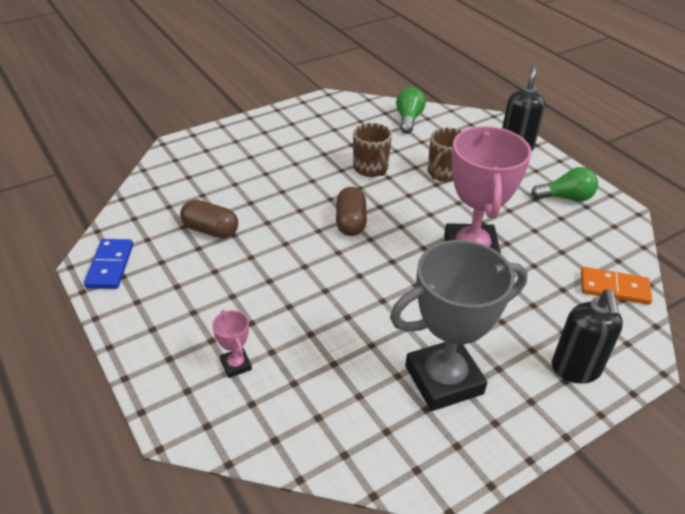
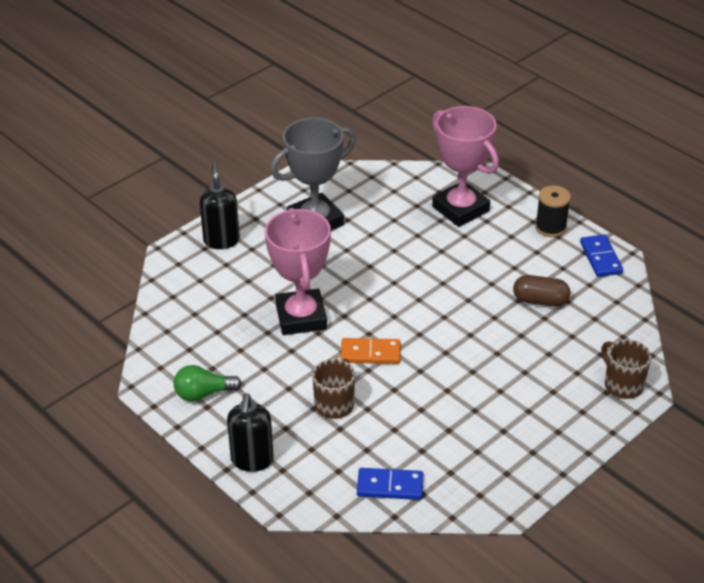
camera: 170 degrees right, 0 degrees up
pink trophy [212,310,252,378] -> pink trophy [432,106,499,227], size x2.38
brown capsule [336,187,367,236] -> none
brown mug [353,123,392,177] -> brown mug moved to [601,340,651,399]
green light bulb [396,87,426,134] -> blue domino [357,468,423,500]
orange domino [581,267,652,305] -> orange domino moved to [341,338,400,364]
none -> black spool [535,186,571,237]

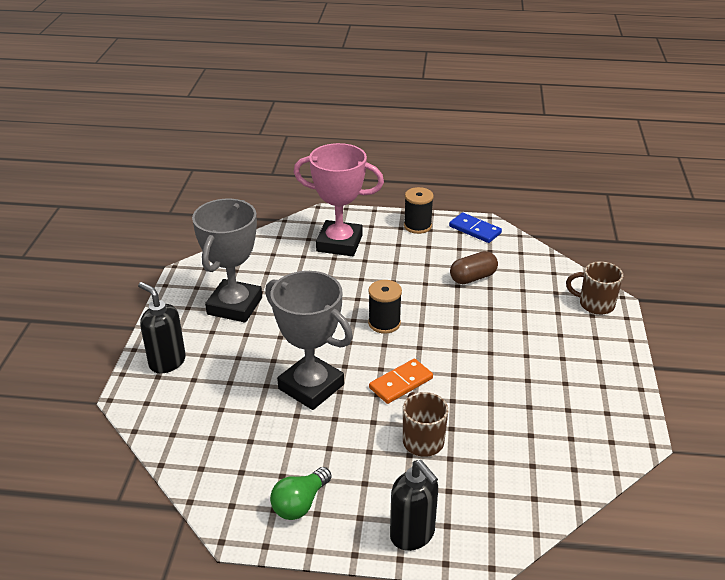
camera: 40 degrees left, 5 degrees down
pink trophy [265,208,331,335] -> grey trophy [265,271,353,410]
blue domino [357,468,423,500] -> none
none -> black spool [368,280,402,334]

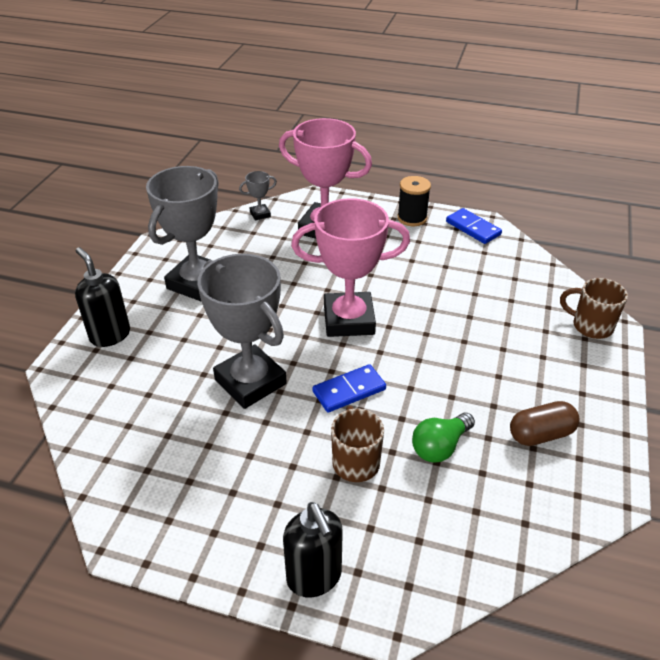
camera: 10 degrees right, 5 degrees up
green light bulb [270,467,332,520] -> green light bulb moved to [412,413,475,463]
black spool [368,280,402,334] -> pink trophy [291,198,410,337]
orange domino [369,359,433,404] -> blue domino [312,364,386,413]
brown capsule [450,251,498,284] -> brown capsule moved to [510,401,580,446]
none -> grey trophy [239,171,277,221]

